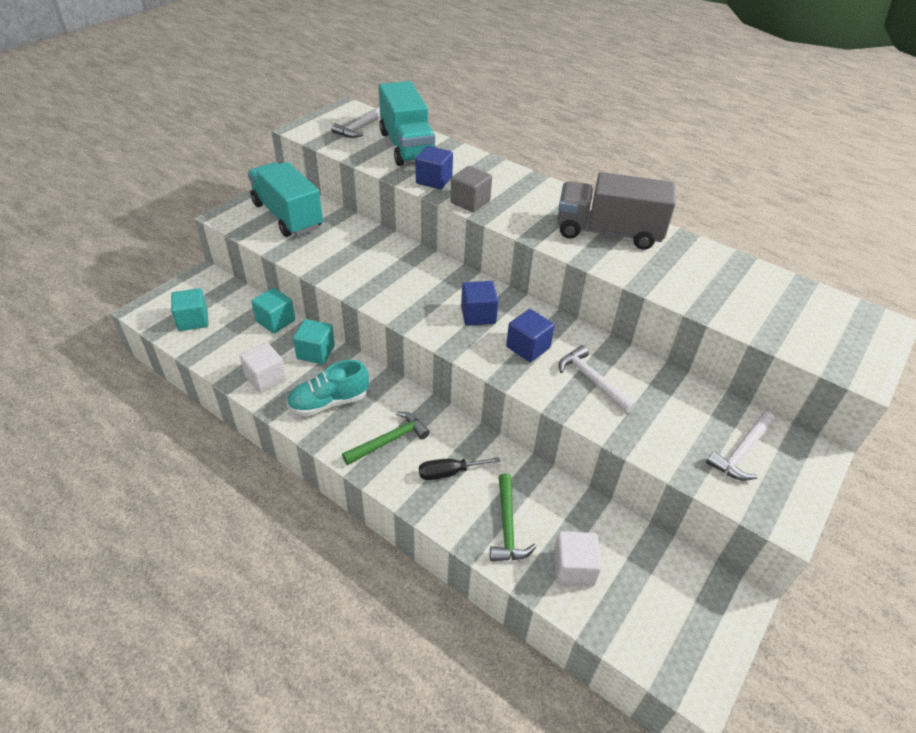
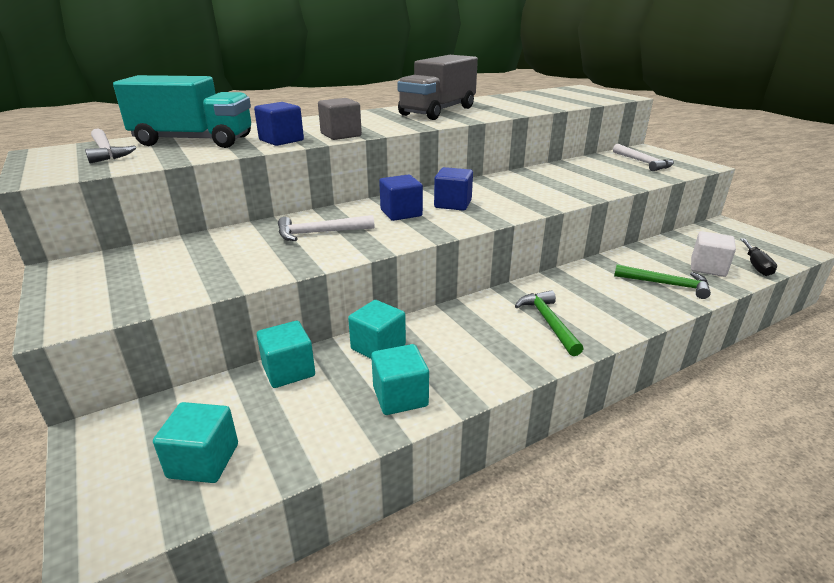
camera: 65 degrees left, 15 degrees down
white cube [240,342,286,393] -> turquoise cube [371,344,429,415]
turquoise truck [248,162,323,237] -> none
turquoise shoe [287,360,369,416] -> none
black screwdriver [419,457,500,480] -> black screwdriver moved to [740,238,777,276]
blue cube [506,309,555,362] -> blue cube moved to [379,175,423,221]
white hammer [559,345,636,413] -> white hammer moved to [278,215,374,241]

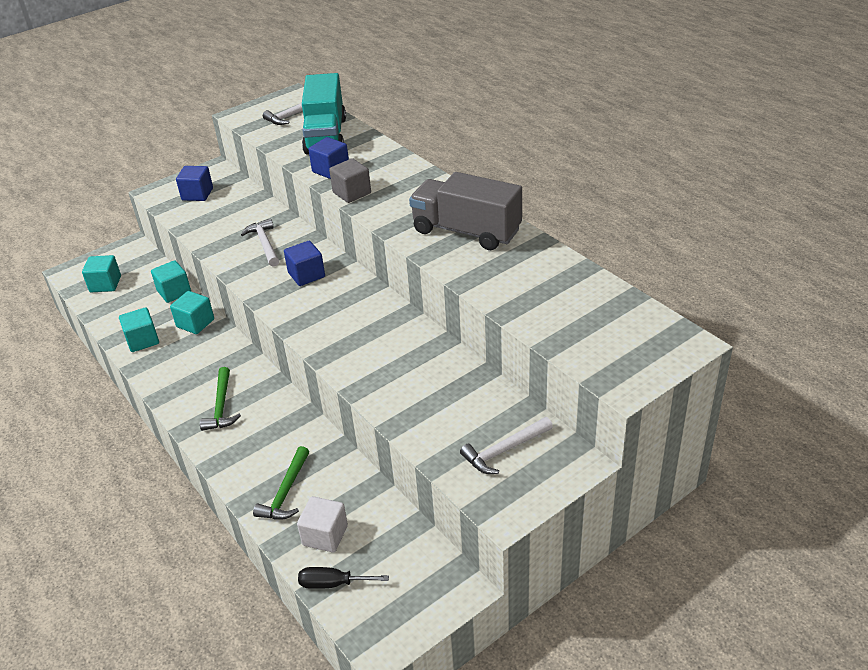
camera: 85 degrees right, 10 degrees up
blue cube [434,167,473,211] -> blue cube moved to [176,166,213,201]
green hammer [515,290,583,356] -> green hammer turned 105 degrees clockwise [200,367,241,431]

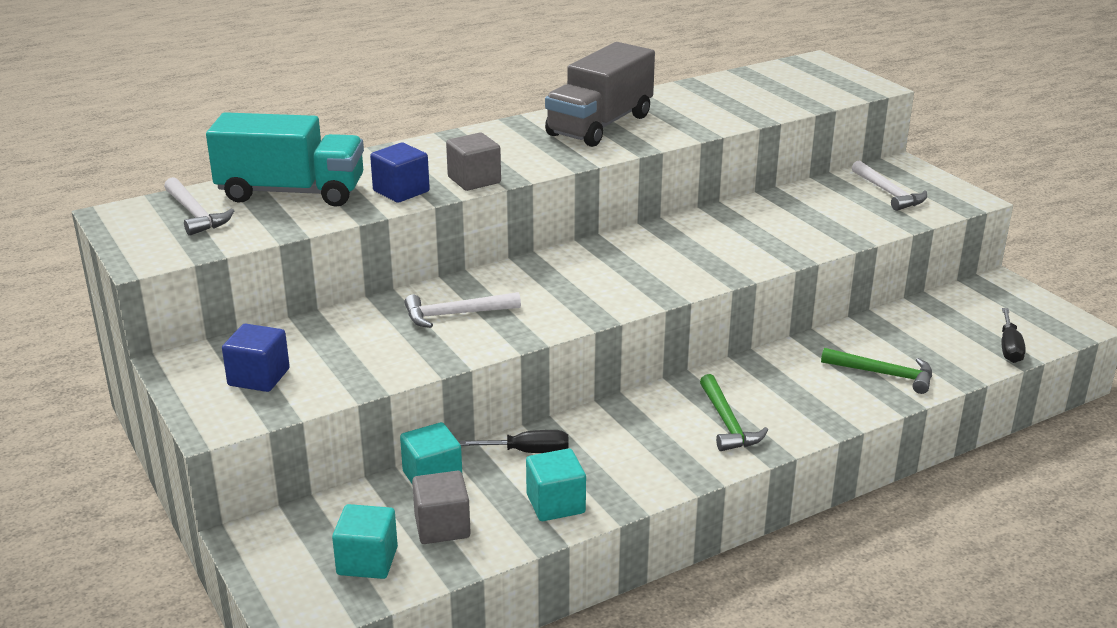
camera: 85 degrees left, 10 degrees down
turquoise cube [170,291,214,334] -> black screwdriver [460,430,569,453]
green hammer [200,367,241,431] -> green hammer turned 75 degrees clockwise [700,374,768,451]
blue cube [284,241,325,286] -> none
white cube [297,496,348,553] -> none
none -> grey cube [412,471,471,544]

